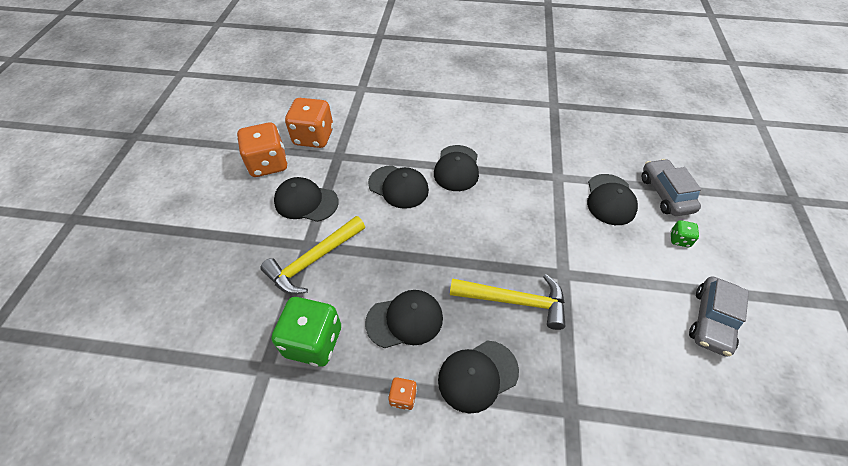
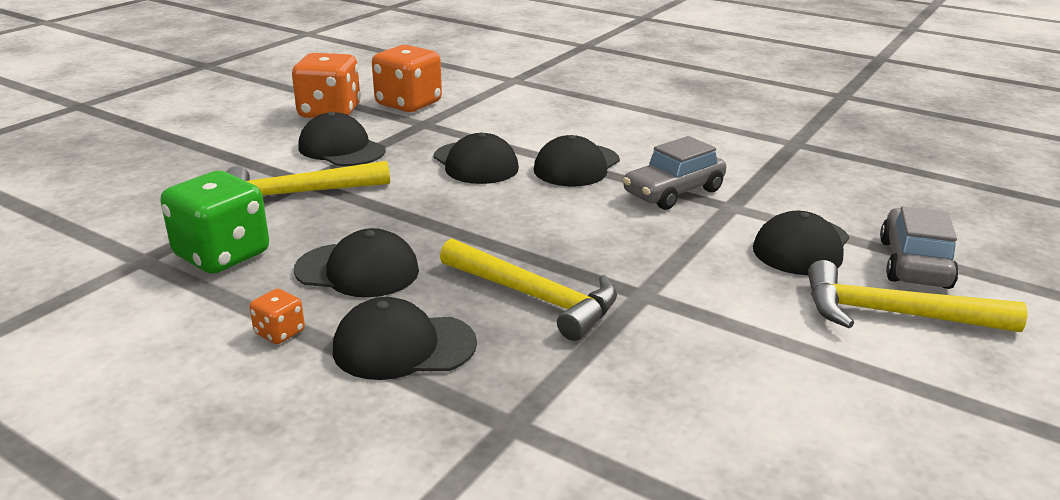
camera: 25 degrees right, 25 degrees down
green dice [671,220,699,247] -> yellow hammer [808,260,1027,332]
grey car [689,276,749,357] -> grey car moved to [623,136,726,210]

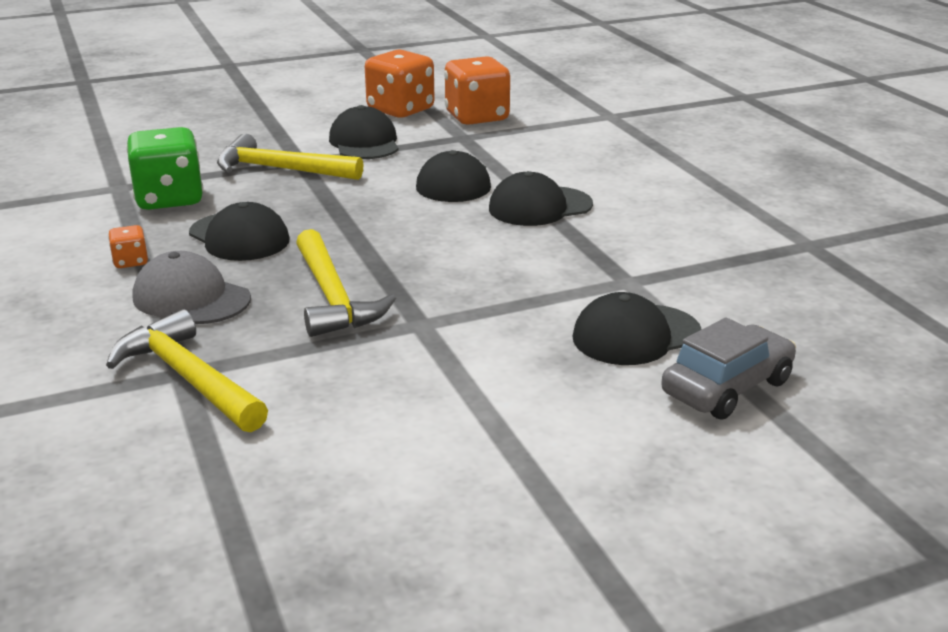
camera: 35 degrees right, 0 degrees up
black cap [333,297,477,380] -> grey cap [133,251,251,324]
grey car [623,136,726,210] -> none
yellow hammer [808,260,1027,332] -> yellow hammer moved to [106,309,268,432]

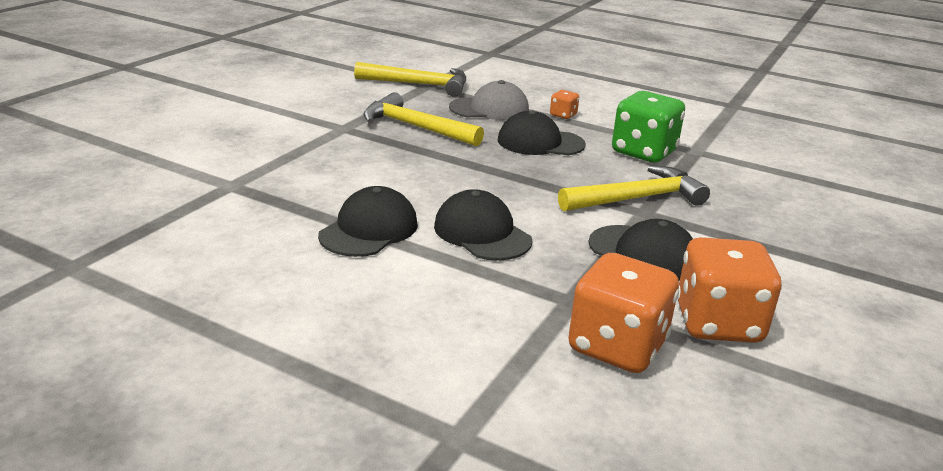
camera: 140 degrees right, 0 degrees up
black cap [572,292,702,365] -> none
grey car [661,317,796,419] -> none

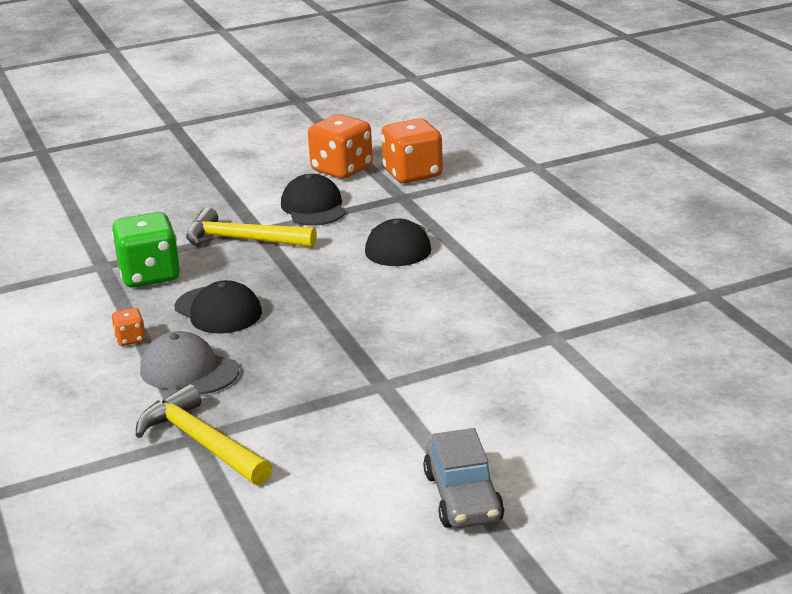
camera: 140 degrees left, 0 degrees up
black cap [318,186,418,257] -> none
yellow hammer [364,92,484,146] -> none
none -> grey car [423,428,504,528]

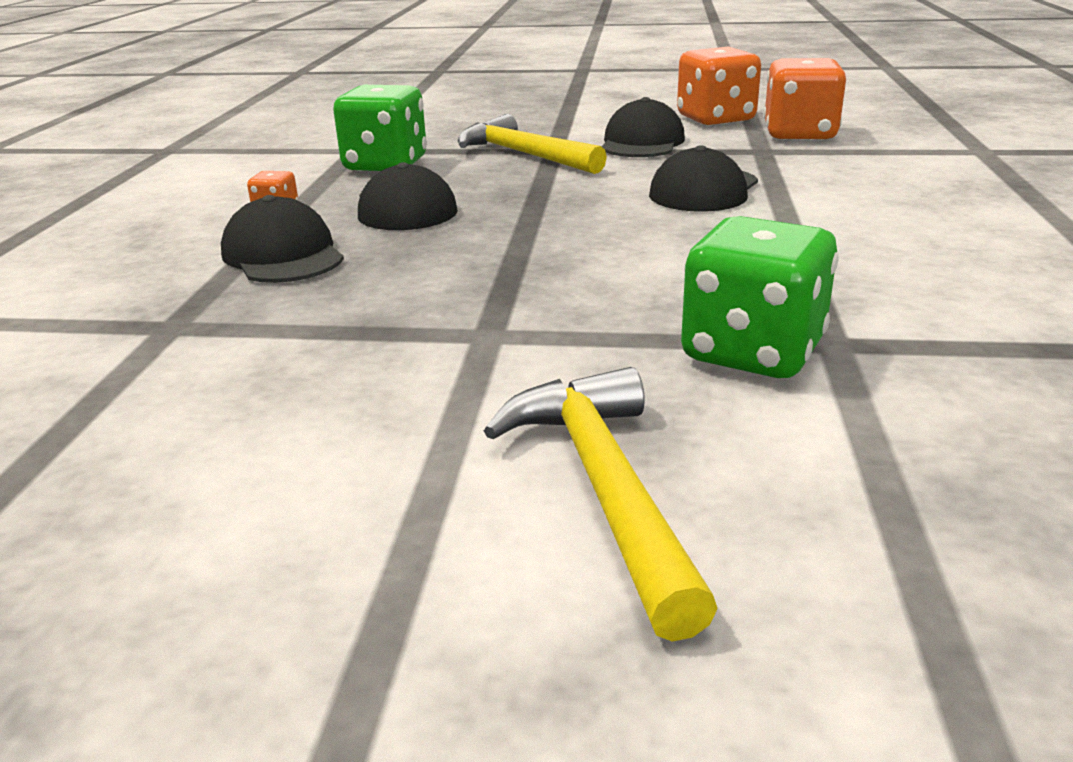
camera: 30 degrees right, 0 degrees up
yellow hammer [136,384,272,485] -> yellow hammer moved to [484,367,718,642]
grey cap [140,331,239,394] -> black cap [221,195,344,283]
grey car [423,428,504,528] -> none
none -> green dice [681,216,839,378]

